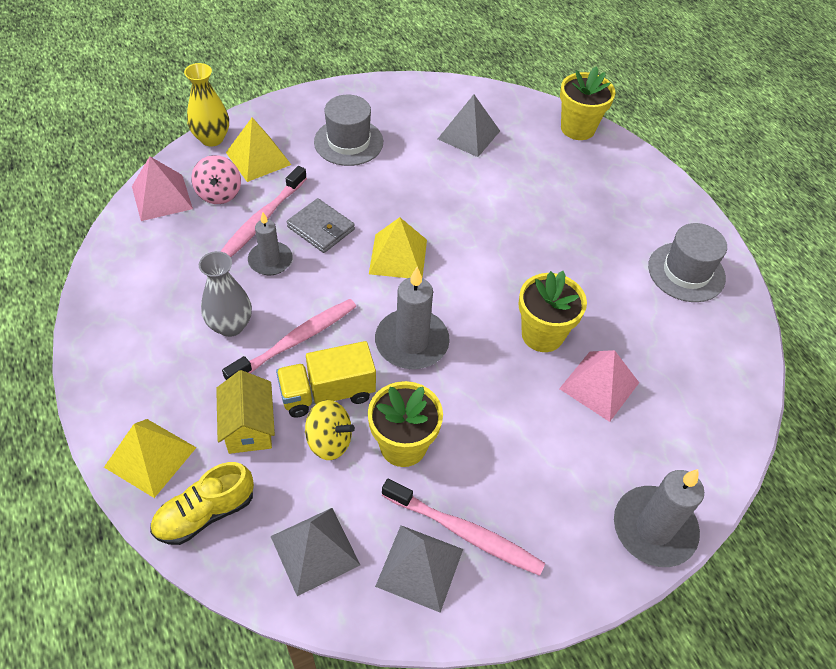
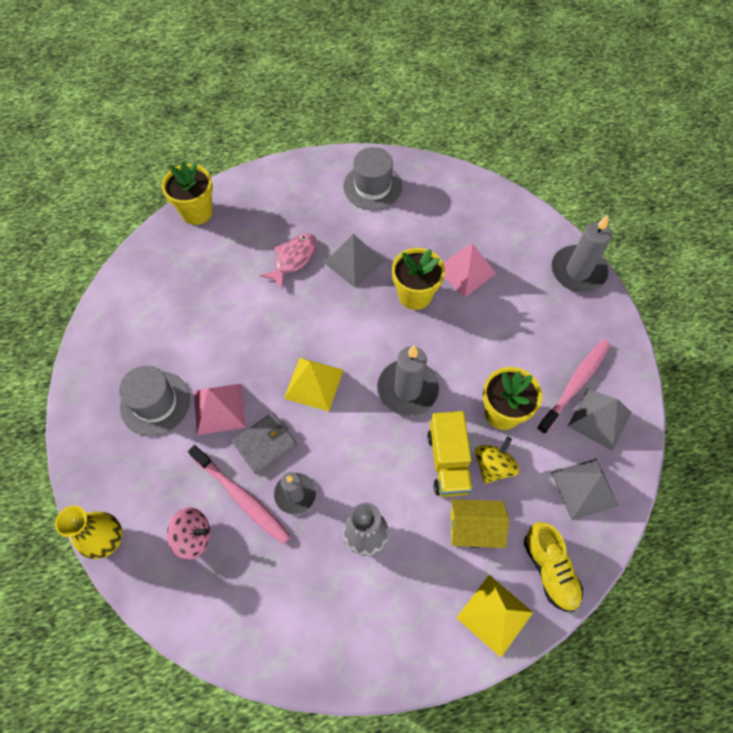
camera: 75 degrees left, 10 degrees up
pink pyramid [132,156,193,221] -> pink pyramid moved to [194,384,246,435]
pink toothbrush [222,299,356,380] -> none
yellow pyramid [226,117,291,182] -> none
grey pyramid [438,95,500,157] -> grey pyramid moved to [324,234,384,287]
none -> pink fish [260,233,317,289]

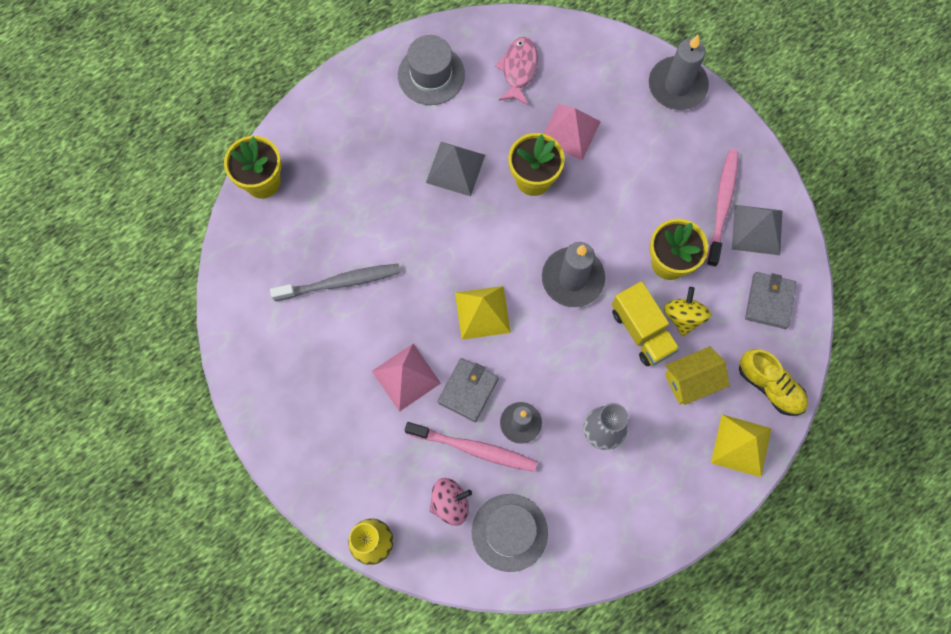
camera: 25 degrees left, 10 degrees up
grey hat [119,366,191,436] -> grey hat moved to [472,494,548,572]
pink fish [260,233,317,289] -> pink fish moved to [495,37,538,105]
grey pyramid [551,458,619,521] -> grey wallet [745,272,797,329]
none -> grey toothbrush [270,264,401,301]

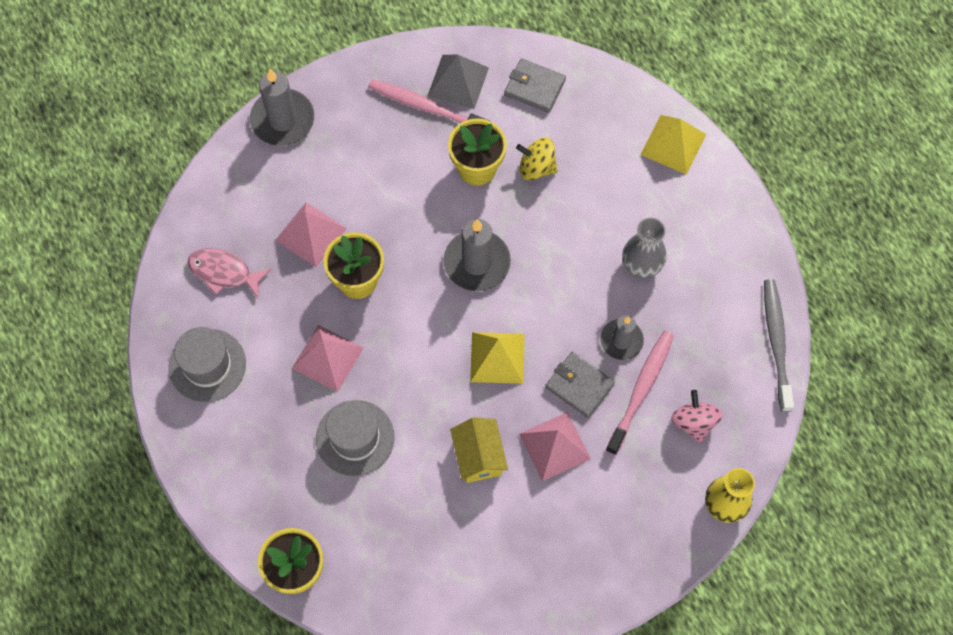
camera: 80 degrees left, 5 degrees down
grey toothbrush [270,264,401,301] -> grey toothbrush moved to [764,279,794,412]
grey pyramid [426,142,485,196] -> pink pyramid [292,325,364,392]
grey hat [472,494,548,572] -> grey hat moved to [316,400,395,476]
yellow truck [612,281,680,366] -> none
yellow house [665,346,730,405] -> yellow house moved to [450,417,508,483]
yellow shoe [739,349,808,416] -> none

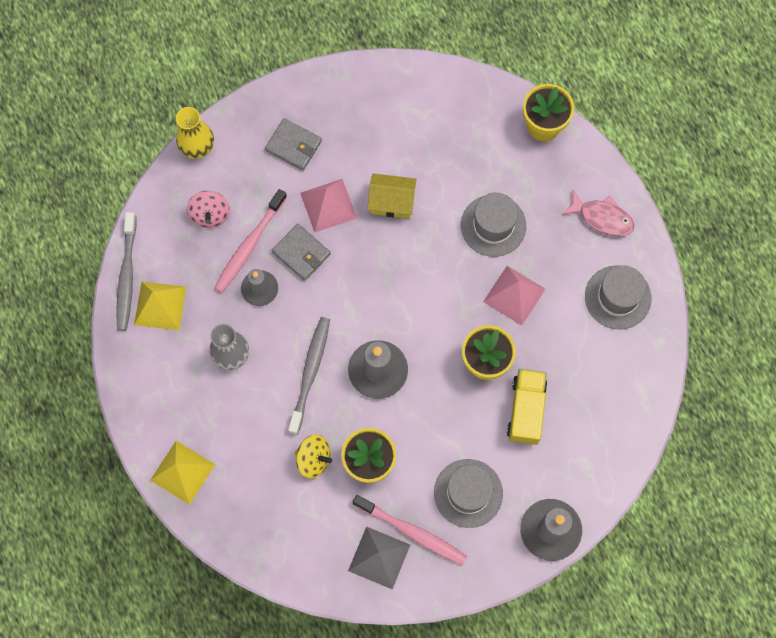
camera: 175 degrees left, 5 degrees up
pink fish [188,248,271,298] -> pink fish moved to [562,190,634,237]
pink pyramid [275,202,347,267] -> yellow truck [507,369,547,445]
yellow house [450,417,508,483] -> yellow house turned 75 degrees counterclockwise [367,173,417,219]
yellow pyramid [470,332,525,384] -> yellow pyramid moved to [134,282,186,330]
grey wallet [504,58,566,113] -> grey wallet moved to [265,118,322,171]
none -> grey toothbrush [288,317,330,435]
none -> grey hat [434,459,503,528]

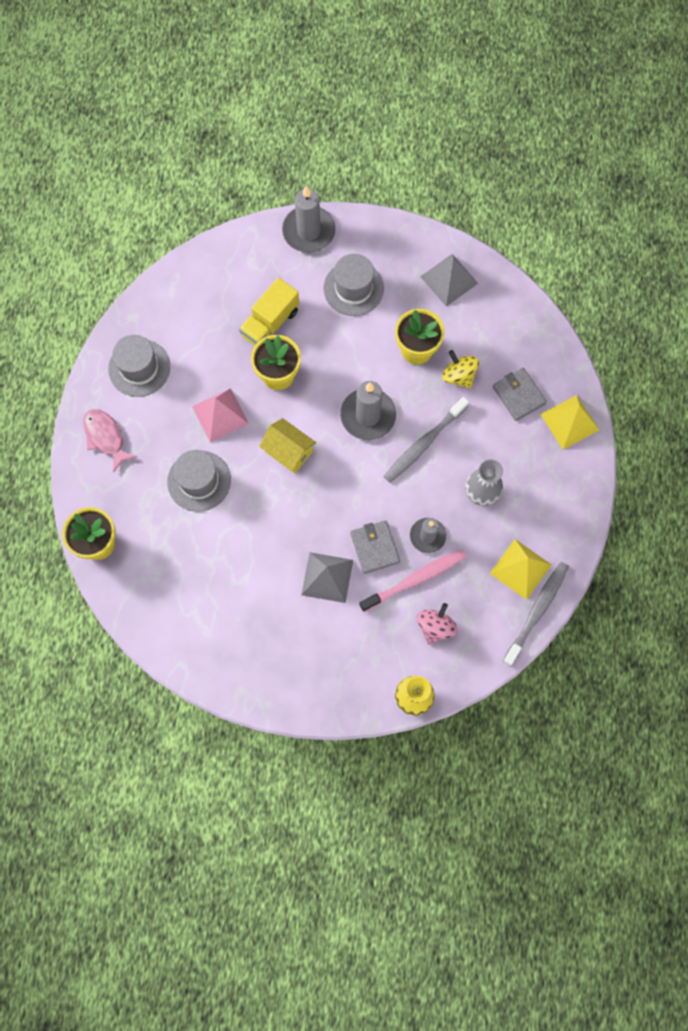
camera: 150 degrees left, 0 degrees up
grey wallet [265,118,322,171] -> grey wallet moved to [493,368,547,421]
pink pyramid [300,179,357,232] -> grey pyramid [301,552,353,603]
pink toothbrush [353,495,467,565] -> none
yellow house [367,173,417,219] -> yellow house moved to [259,418,316,473]

